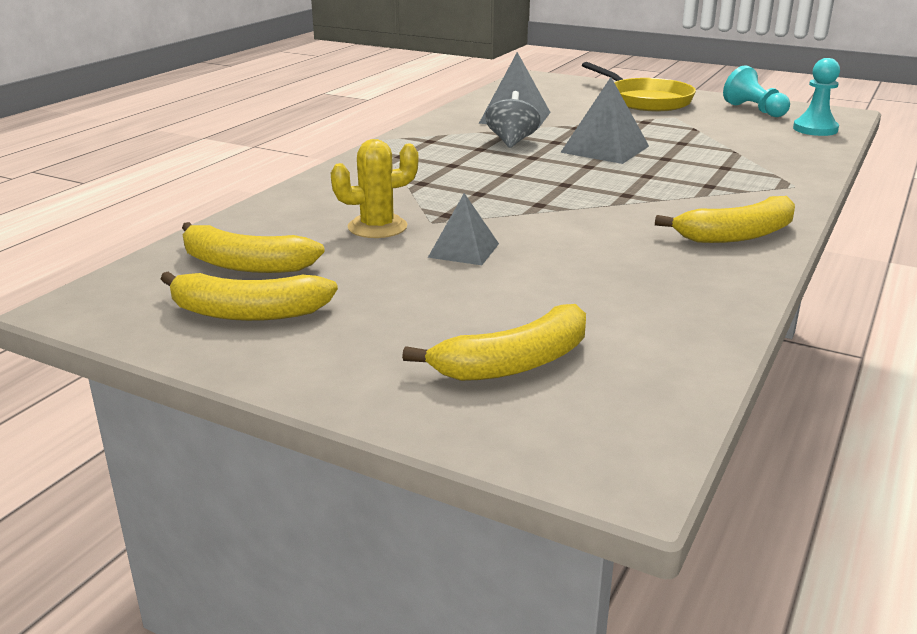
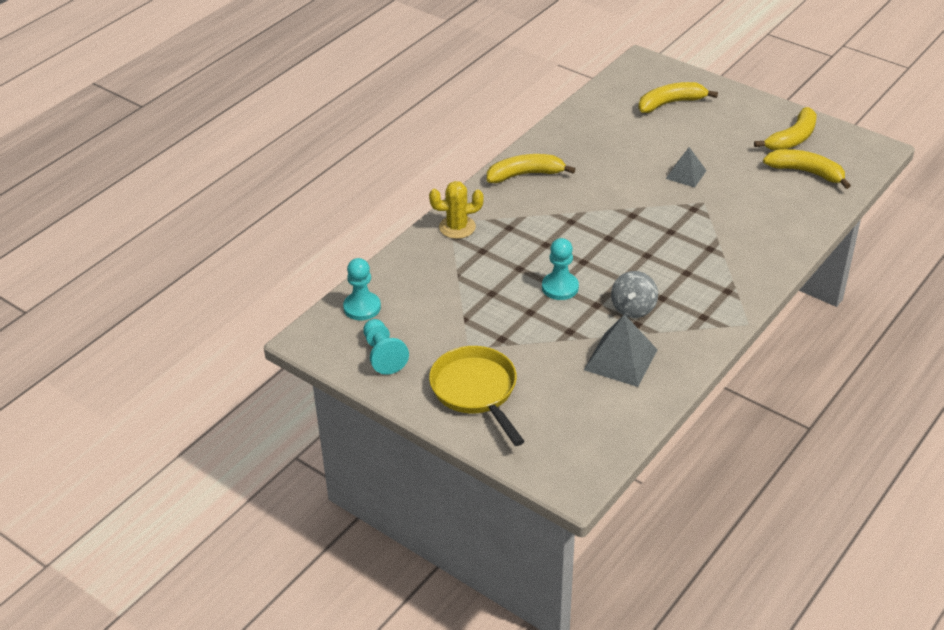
camera: 170 degrees left, 15 degrees up
yellow banana [161,272,338,321] -> yellow banana turned 120 degrees clockwise [754,107,817,150]
yellow cactus [331,139,418,238] -> yellow cactus moved to [429,181,484,239]
grey pyramid [560,77,649,164] -> turquoise pawn [542,238,579,300]

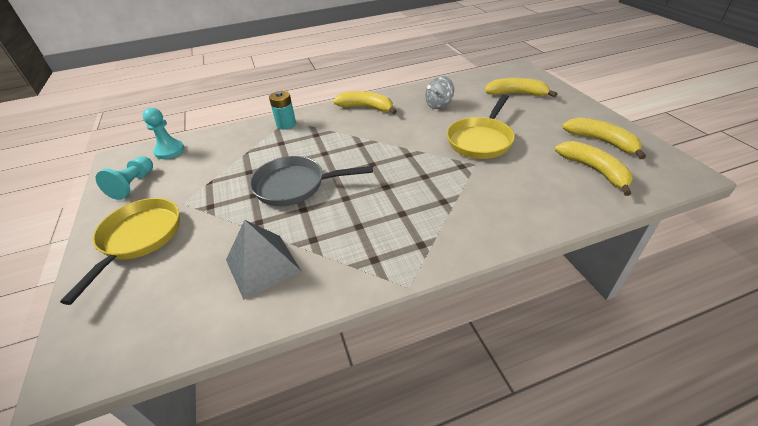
camera: 35 degrees right, 0 degrees up
yellow cactus [429,181,484,239] -> turquoise battery [269,91,296,130]
turquoise pawn [542,238,579,300] -> grey pan [249,156,373,206]
grey spinning top [611,271,658,318] -> grey spinning top moved to [425,76,454,109]
grey pyramid [666,147,707,187] -> yellow pan [447,94,515,159]
yellow banana [754,107,817,150] -> yellow banana turned 120 degrees counterclockwise [562,117,646,159]

